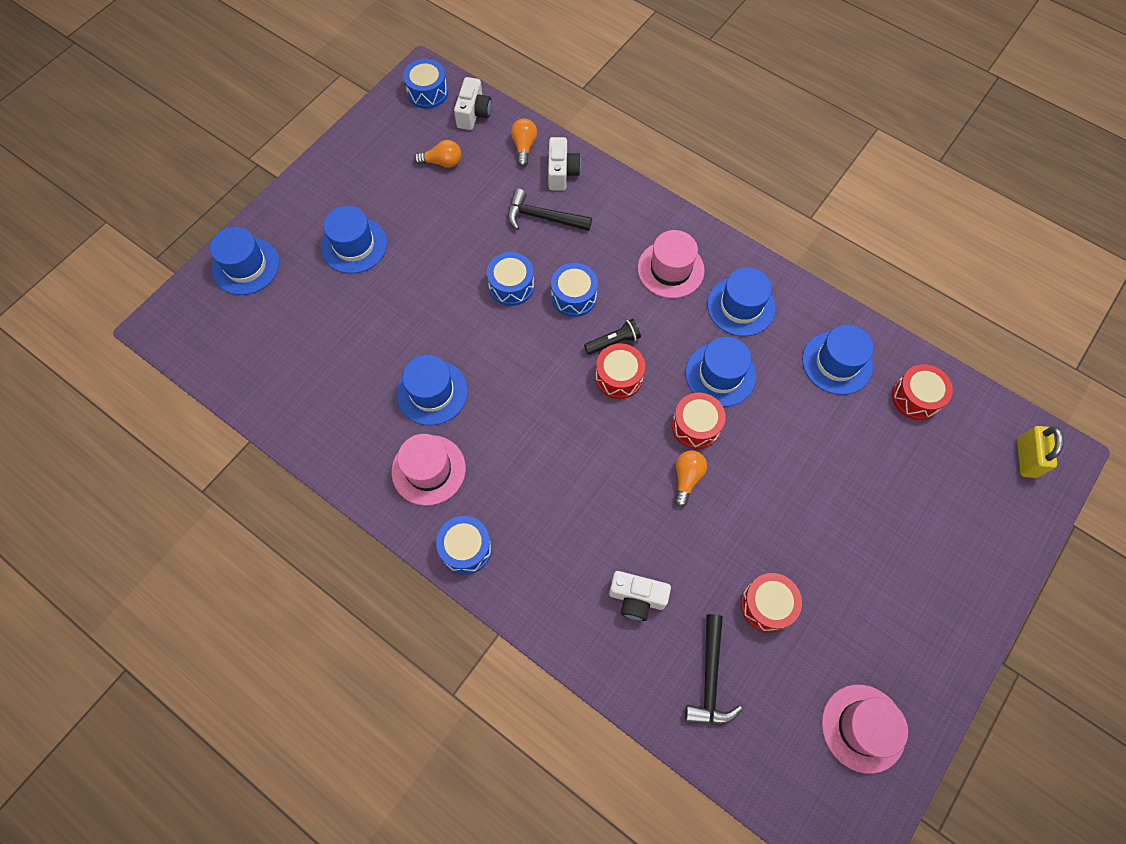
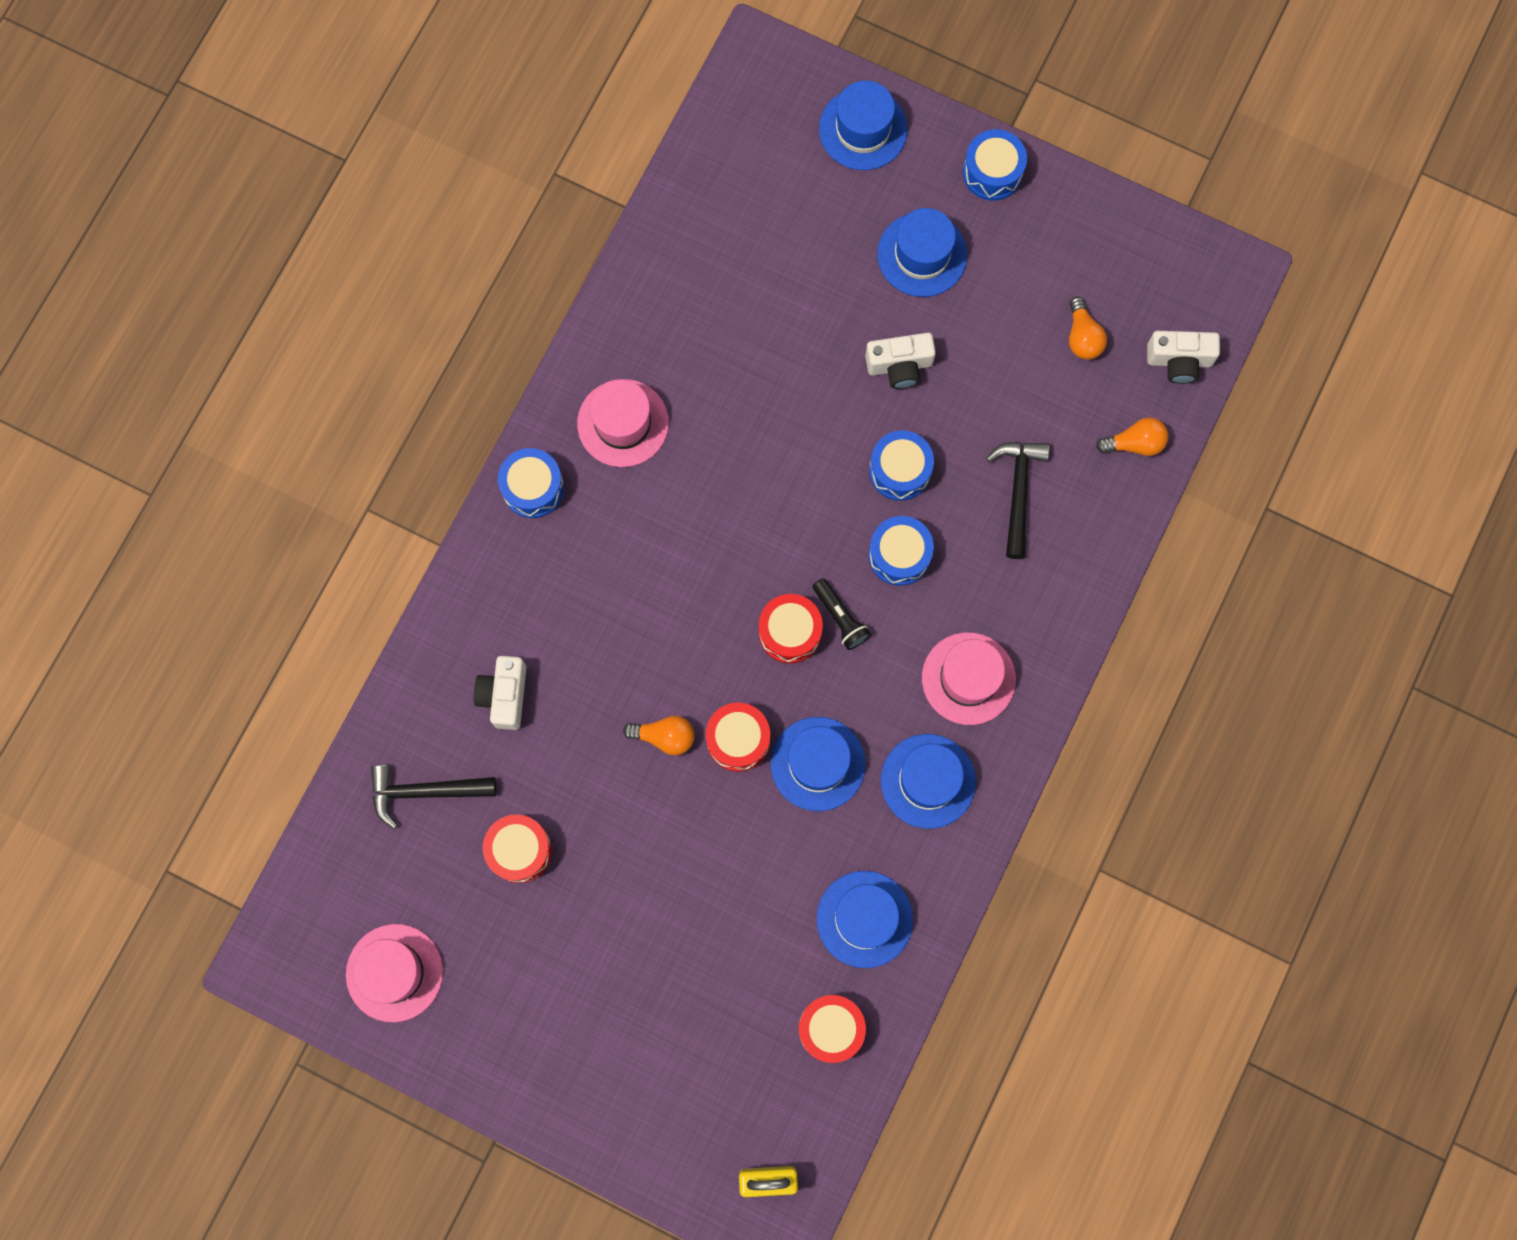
camera: 80 degrees right, 10 degrees up
blue hat [396,355,468,425] -> none
blue drum [403,59,448,109] -> blue drum moved to [963,129,1027,201]
white camera [548,137,581,191] -> white camera moved to [865,333,936,389]

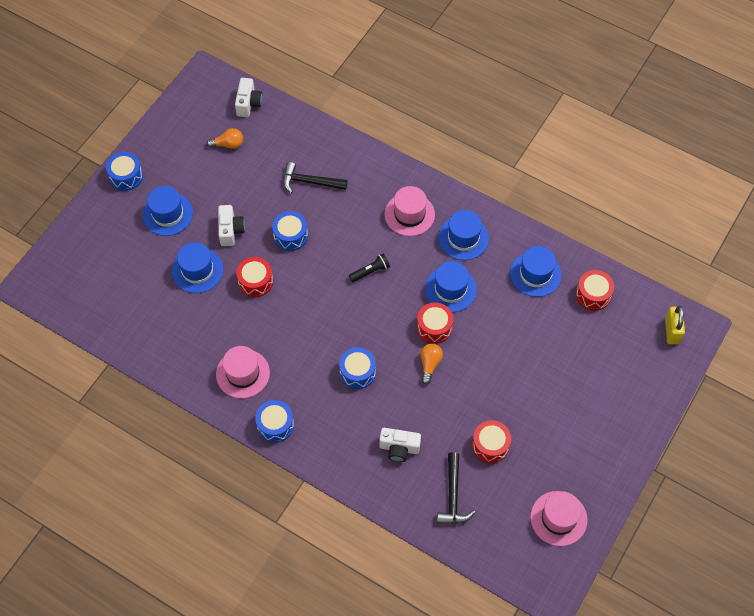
camera: 85 degrees left, 15 degrees down
red drum [759,594,823,663] -> red drum moved to [236,257,273,297]
blue hat [819,80,908,170] -> blue hat moved to [172,242,223,293]
blue drum [868,516,934,586] -> blue drum moved to [339,347,376,389]
orange light bulb [1096,417,1168,456] -> none

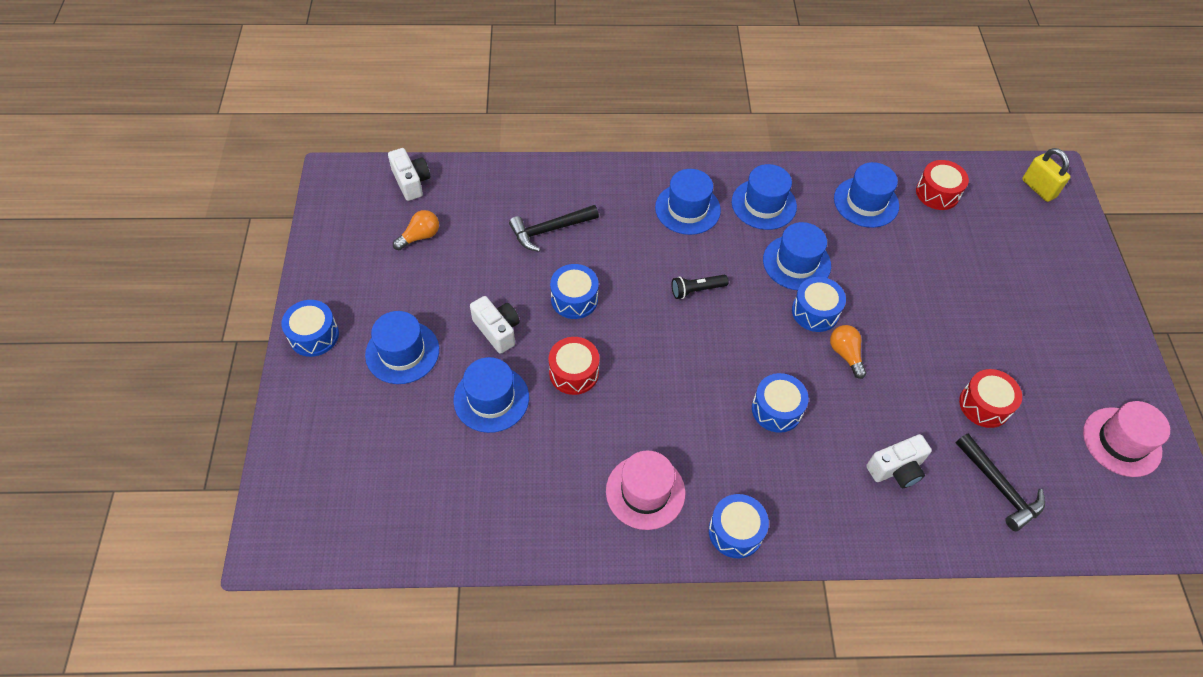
camera: 35 degrees left, 5 degrees down
black flashlight [349,254,390,282] -> black flashlight turned 135 degrees counterclockwise [671,275,729,299]
pink hat [385,186,435,236] -> blue hat [655,169,721,235]
red drum [417,302,453,344] -> blue drum [792,277,846,332]

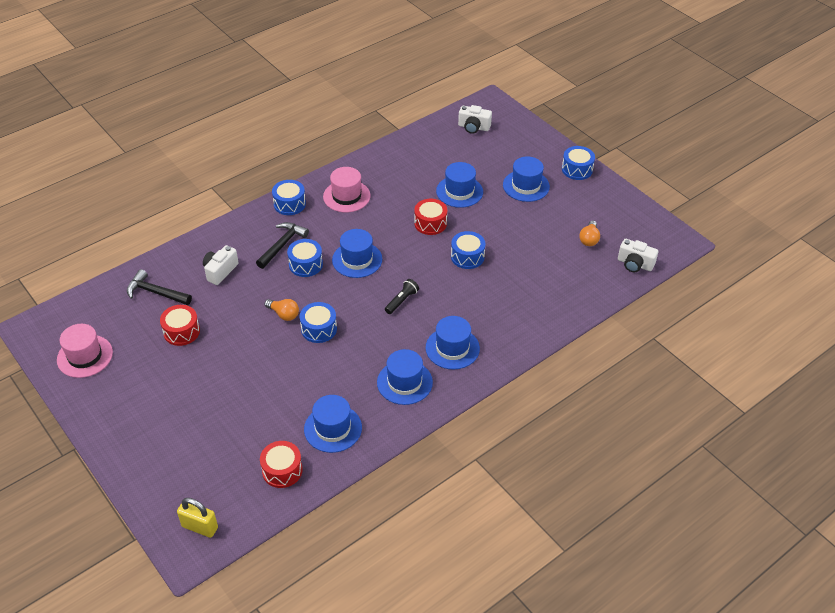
camera: 145 degrees right, 10 degrees down
white camera [470,296,520,354] -> white camera moved to [458,105,492,134]
black hammer [509,205,599,252] -> black hammer moved to [256,222,309,269]
blue hat [763,222,831,290] -> blue hat moved to [332,229,382,278]

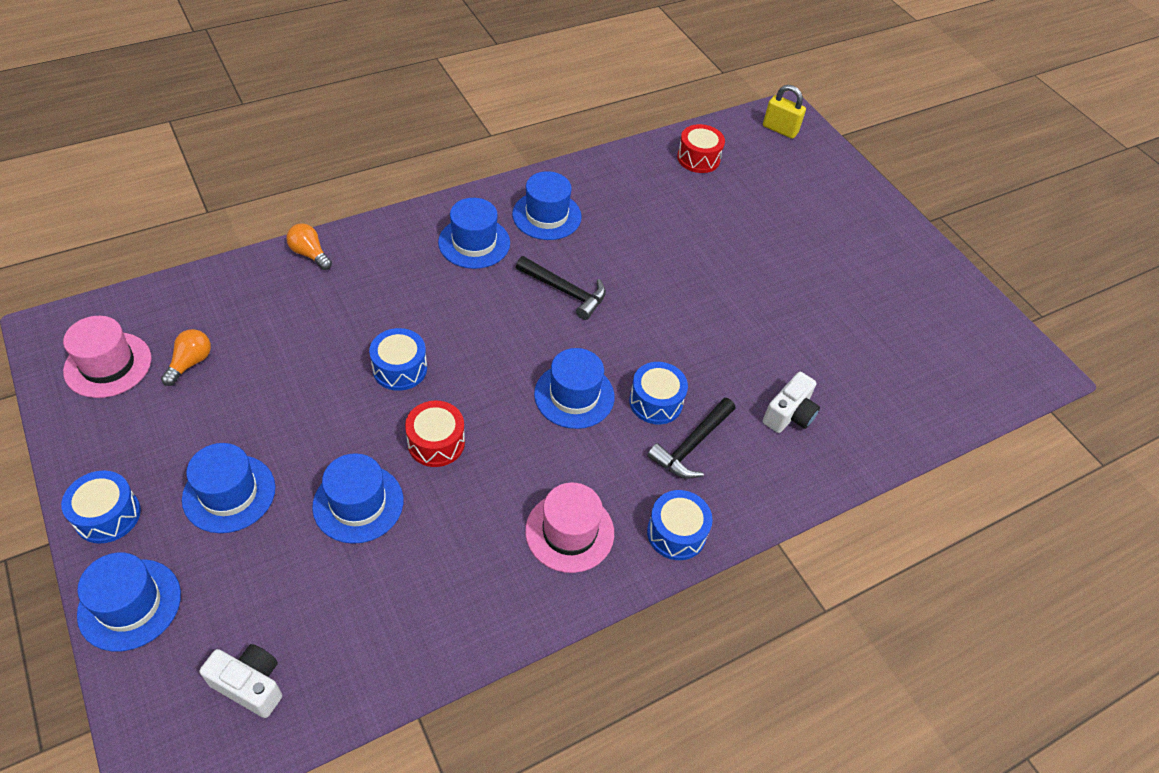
camera: 175 degrees left, 5 degrees up
pink hat [57,324,113,378] -> pink hat moved to [63,316,152,398]
black hammer [127,269,192,305] -> black hammer moved to [516,256,606,320]
red drum [160,305,200,346] -> none
orange light bulb [265,299,299,321] -> orange light bulb moved to [286,223,332,270]
blue drum [300,302,337,343] -> none
blue hat [304,395,362,453] -> blue hat moved to [77,552,181,651]
black flashlight [385,279,419,314] -> none
white camera [618,239,658,272] -> none

